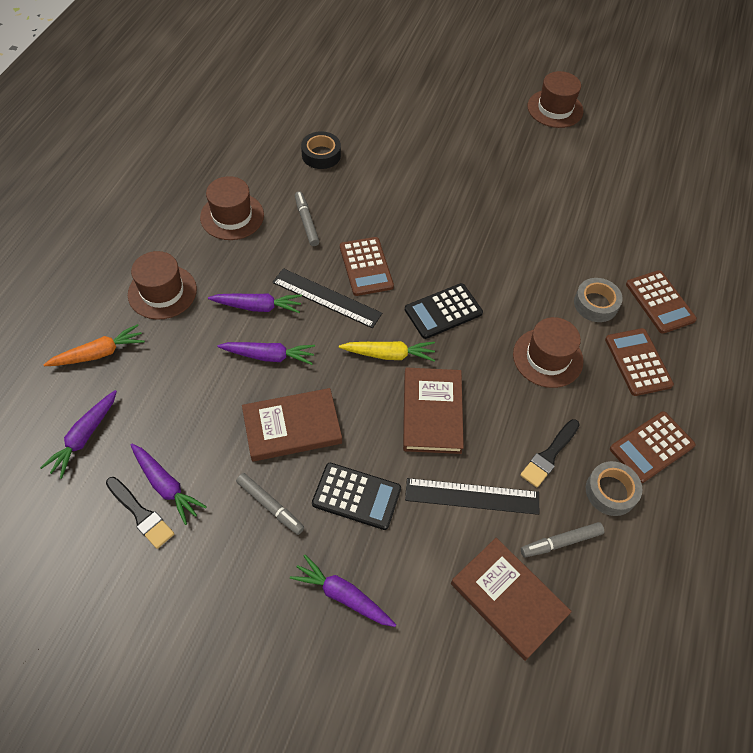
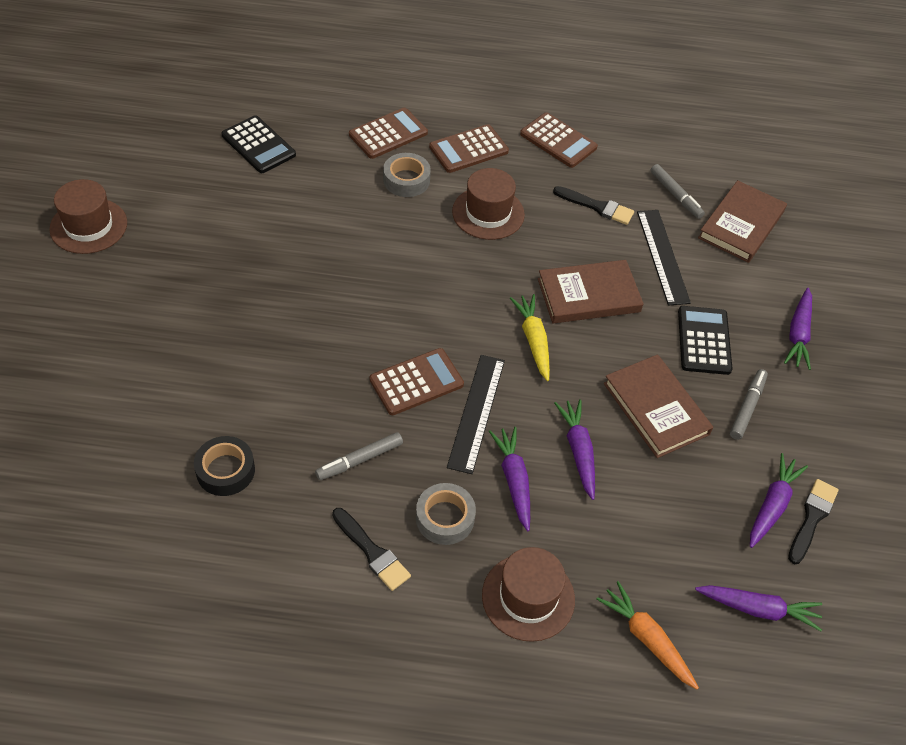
camera: 105 degrees left, 5 degrees down
brown hat [200,176,264,240] -> black brush [332,508,411,591]
black calculator [405,283,483,339] -> black calculator moved to [221,115,296,173]
grey tape [586,461,642,516] -> grey tape moved to [416,483,476,545]

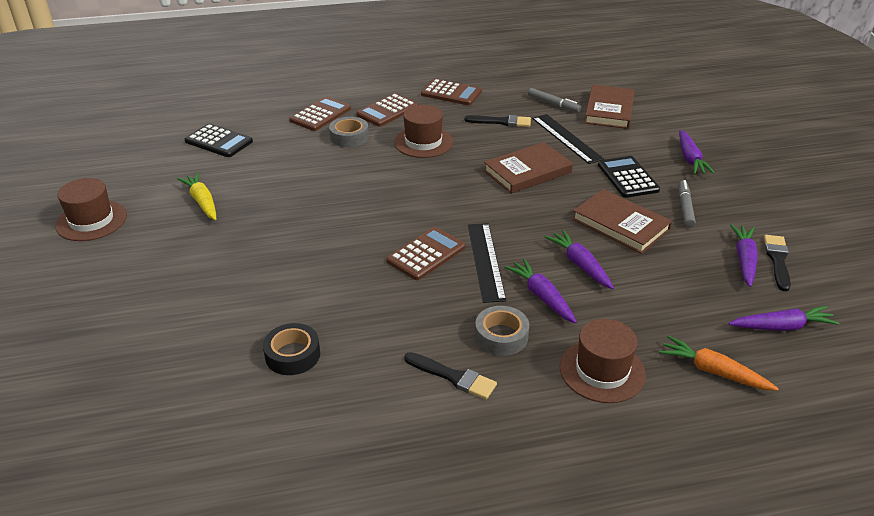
camera: 15 degrees left, 15 degrees down
grey marker [315,432,403,480] -> none
yellow carrot [510,294,550,381] -> yellow carrot moved to [177,172,216,220]

